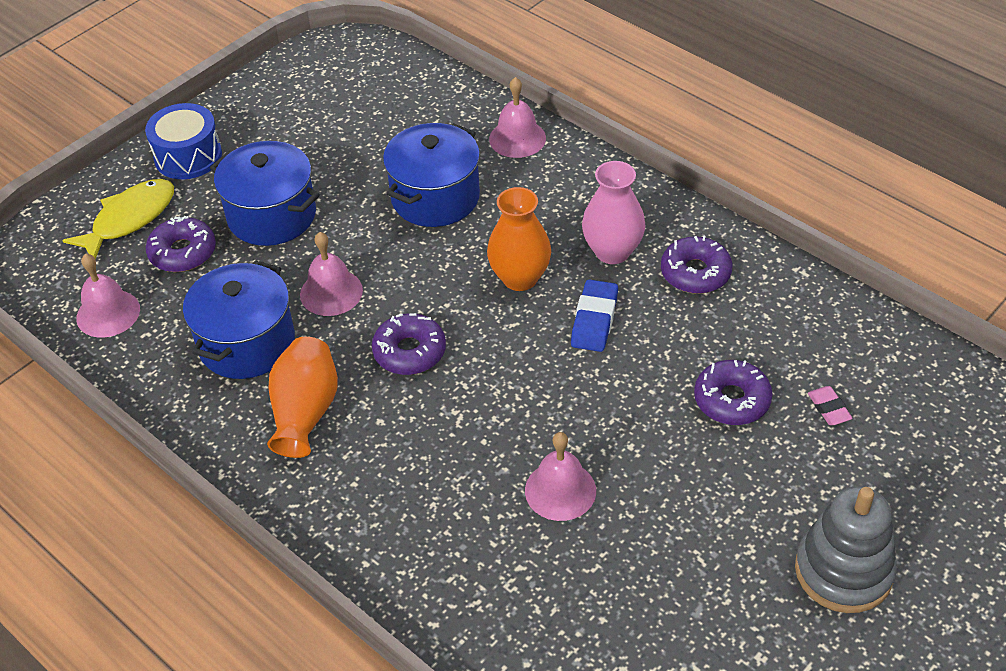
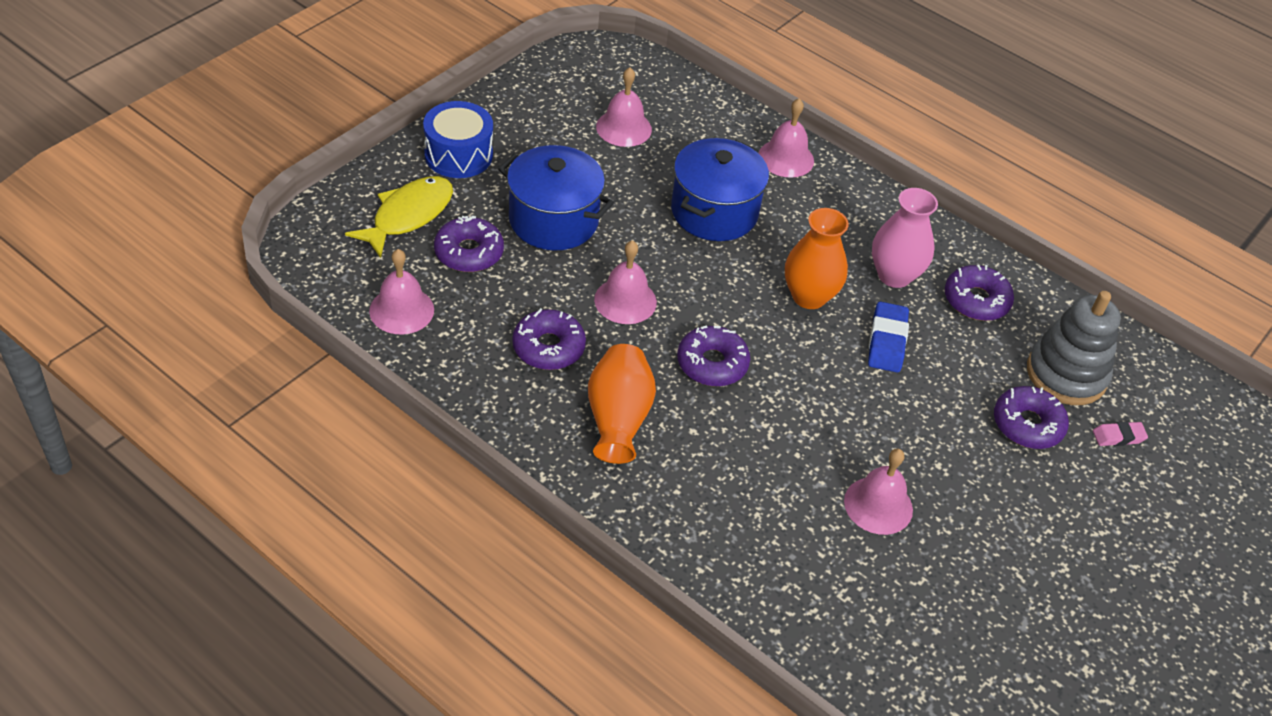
camera: 10 degrees left, 0 degrees up
blue pot [183,260,295,379] -> purple donut [512,308,586,370]
grey stacking toy [795,486,897,613] -> grey stacking toy moved to [1027,291,1121,405]
pink eraser [808,386,853,425] -> pink eraser turned 75 degrees counterclockwise [1093,421,1148,446]
none -> pink bell [596,67,652,147]

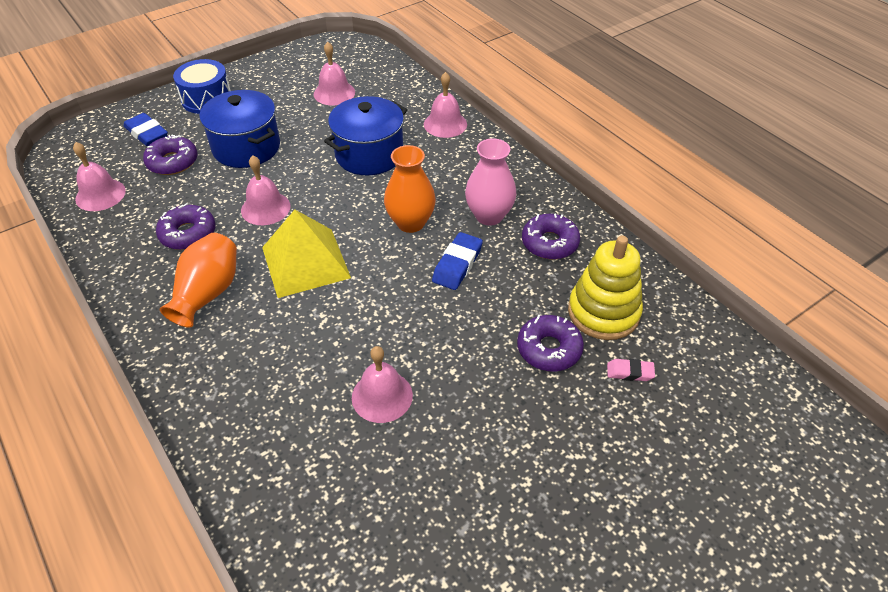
camera: 20 degrees right, 0 degrees up
yellow fish [345,176,453,258] -> blue eraser [124,113,168,146]
purple donut [677,325,750,386] -> yellow pyramid [262,210,351,298]
grey stacking toy [1027,291,1121,405] -> yellow stacking toy [568,236,643,340]

